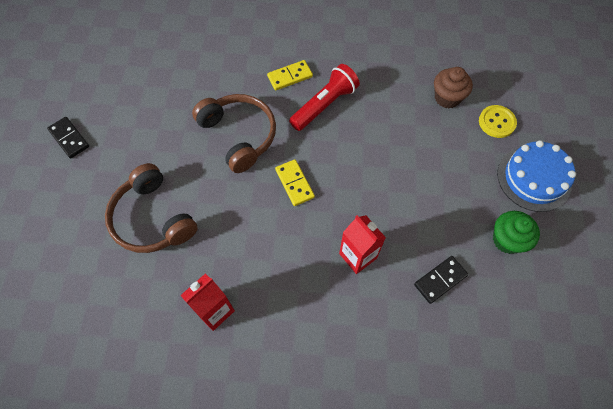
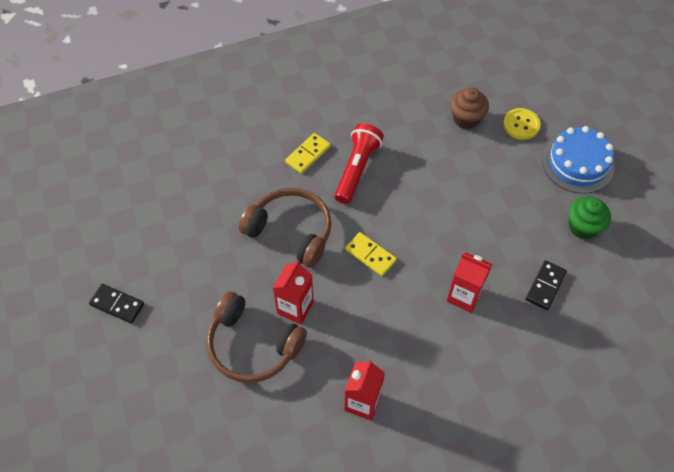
camera: 25 degrees left, 5 degrees down
none -> red carton [273,260,314,324]

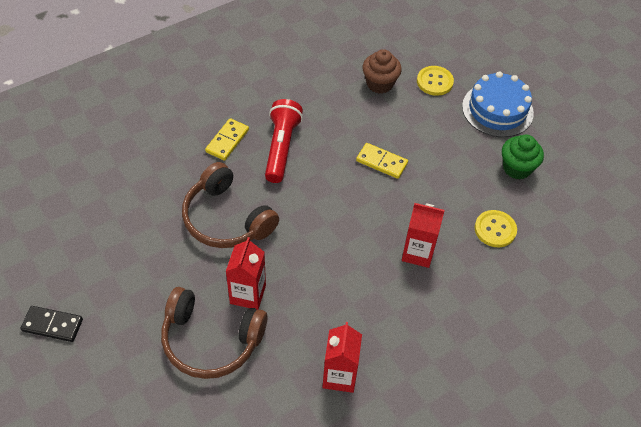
camera: 15 degrees left, 5 degrees down
brown headphones [239,188,332,268] -> brown headphones turned 150 degrees counterclockwise [182,162,279,248]
yellow domino [345,232,397,276] -> yellow domino moved to [356,143,408,179]
black domino [526,260,567,310] -> yellow button [475,210,517,247]

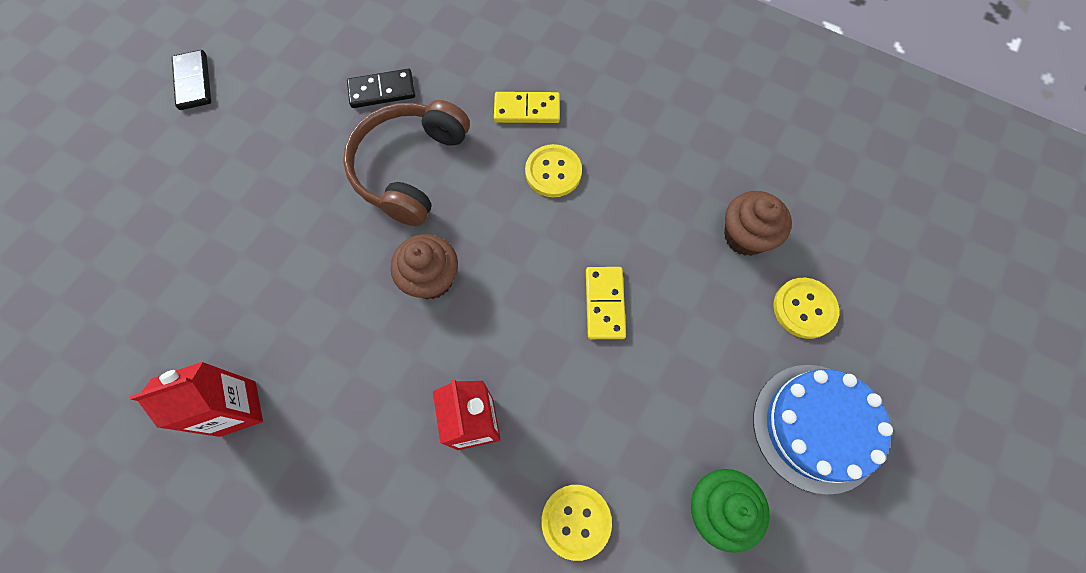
camera: 65 degrees right, 15 degrees up
brown headphones [161,287,268,379] -> none
red carton [226,237,266,310] -> none
red flashlight [265,99,303,183] -> yellow button [525,144,582,197]
none -> black domino [347,69,415,108]
none -> brown cupcake [391,234,458,299]

